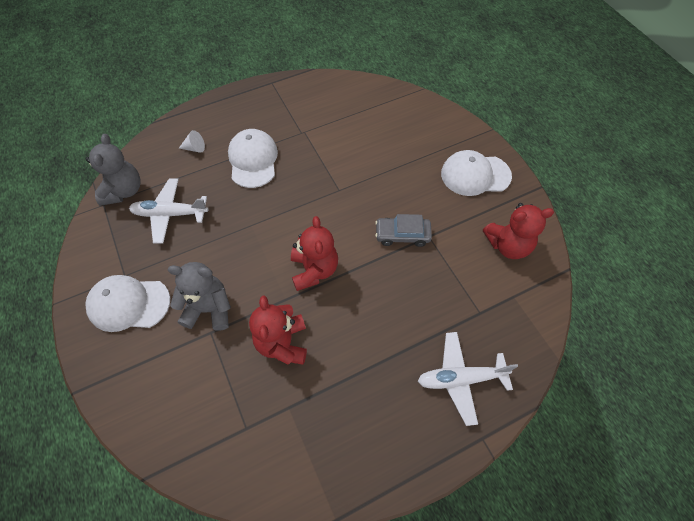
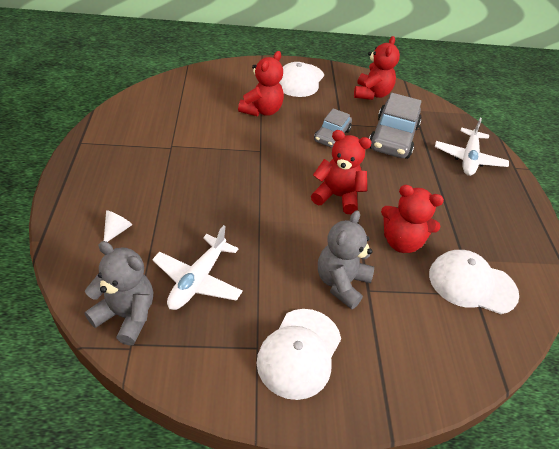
camera: 70 degrees left, 15 degrees down
white cap [228,129,278,188] -> white cap moved to [429,250,519,314]
none -> red teddy bear [238,51,284,117]
none -> grey car [369,93,422,159]

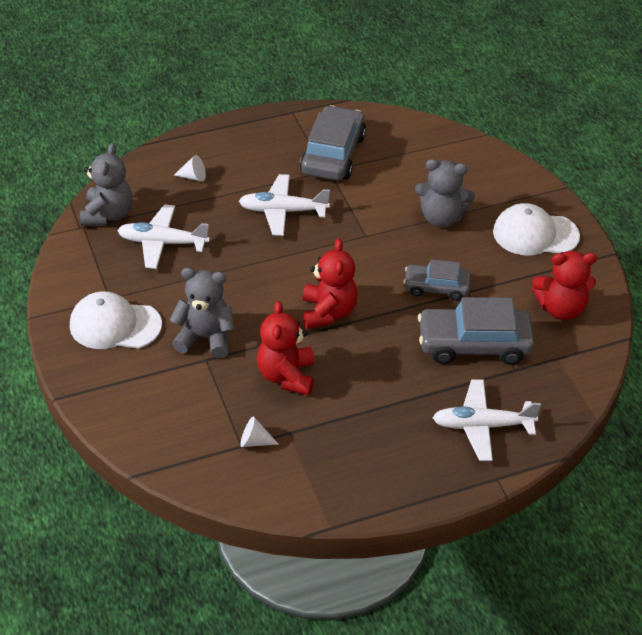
camera: 75 degrees right, 0 degrees up
red teddy bear [238,51,284,117] -> grey teddy bear [415,159,475,228]
white cap [429,250,519,314] -> white cone [240,416,279,447]
none -> white plane [239,174,330,236]
none -> grey car [300,105,366,181]

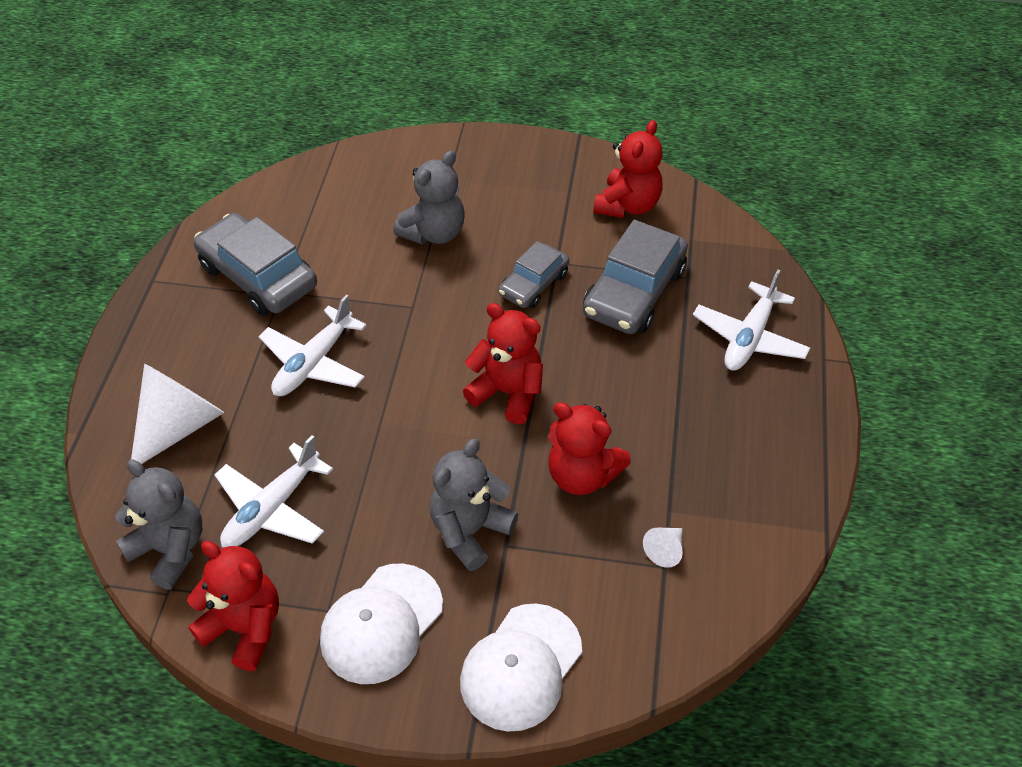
camera: 60 degrees left, 5 degrees up
white cone [174,155,206,182] -> white cone [131,364,224,464], size x2.26
white cap [493,203,580,255] -> white cap moved to [460,603,582,732]
none -> red teddy bear [187,541,279,671]

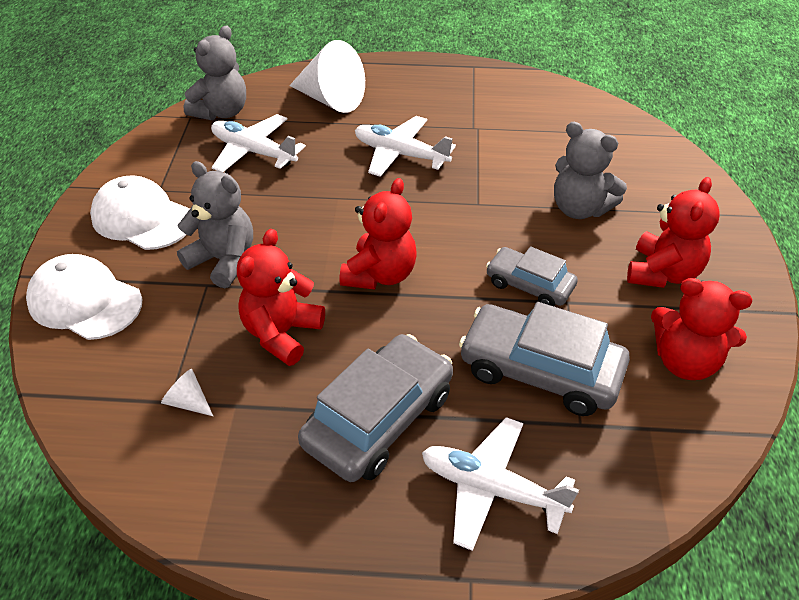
camera: 85 degrees right, 5 degrees down
red teddy bear [187,541,279,671] -> red teddy bear moved to [627,177,720,288]
grey car [194,213,317,316] -> grey car moved to [298,334,453,482]

